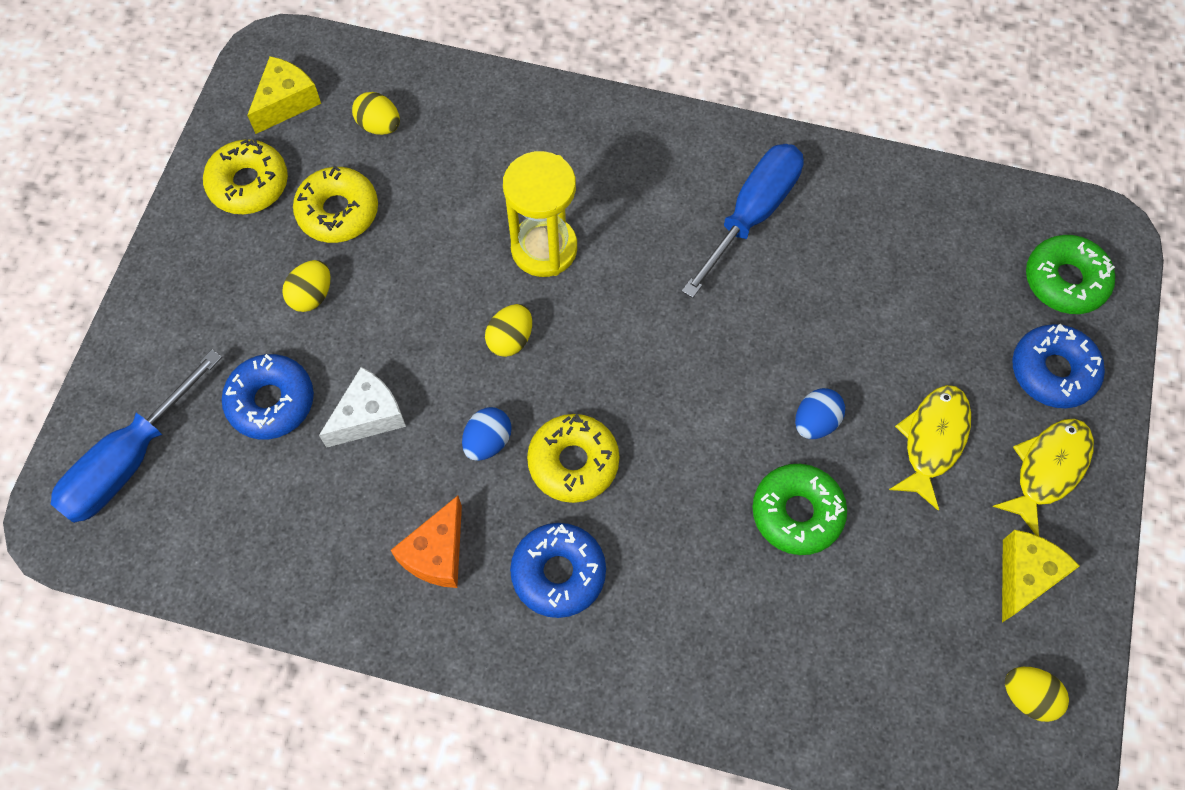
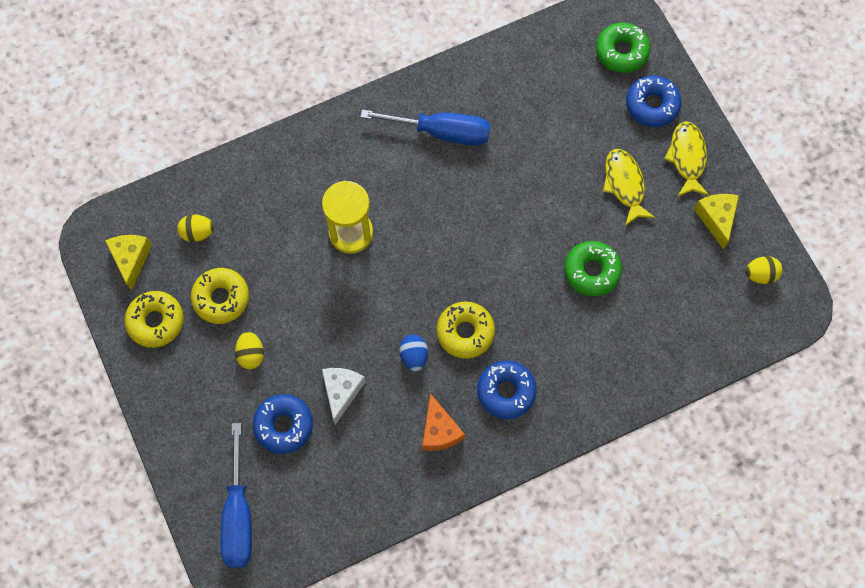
camera: 40 degrees left, 5 degrees up
yellow egg [485,304,532,357] -> none
blue screwdriver [682,144,804,298] -> blue screwdriver turned 105 degrees clockwise [360,110,490,146]
blue egg [795,388,845,439] -> none

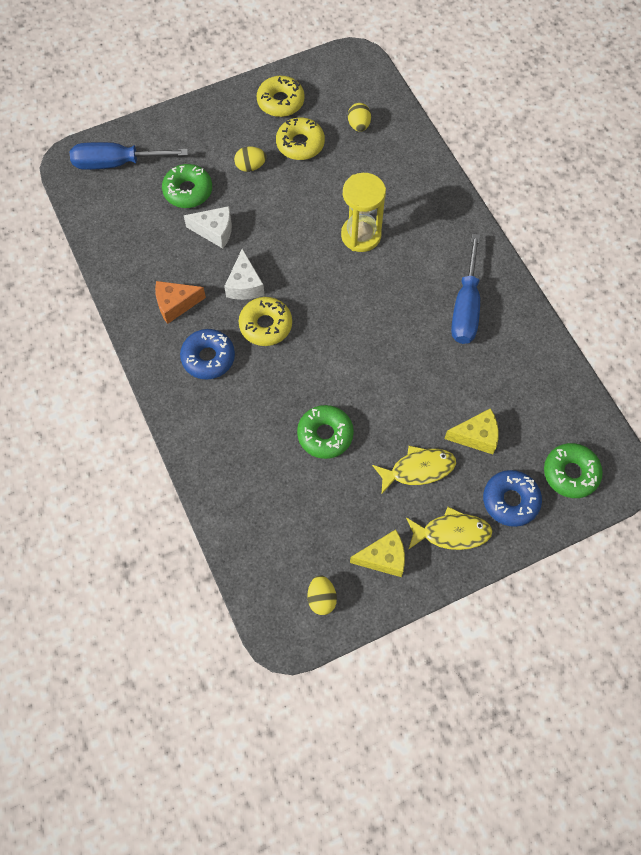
camera: 90 degrees right, 5 degrees down
yellow cheese [105,235,152,291] -> yellow cheese moved to [444,408,499,454]
blue donut [253,394,313,454] -> green donut [162,164,212,208]
blue egg [399,334,428,372] -> white cheese [224,249,264,300]

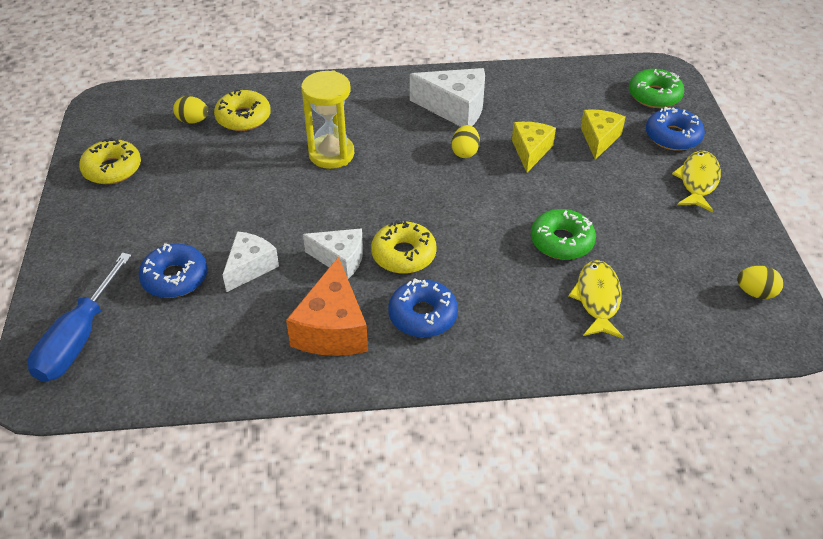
camera: 70 degrees left, 20 degrees down
orange cheese [155,281,206,324] -> orange cheese [286,256,368,356], size x1.51
green donut [162,164,212,208] -> blue donut [139,243,207,298]
yellow egg [234,147,266,172] -> yellow egg moved to [451,125,480,158]
yellow donut [276,117,325,160] -> yellow donut moved to [214,89,271,131]
yellow cheese [350,529,405,577] -> yellow cheese moved to [512,122,556,173]
yellow fish [372,446,456,494] -> yellow fish moved to [568,260,624,338]
blue screwdriver [451,234,480,344] -> white cheese [410,68,485,127]

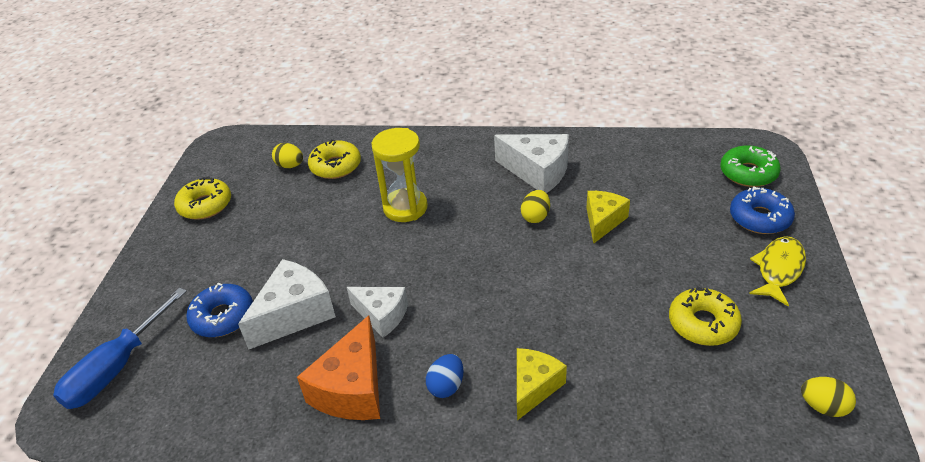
camera: 15 degrees right, 5 degrees down
white cheese [223,231,279,292] -> white cheese [238,259,336,350], size x1.51
yellow donut [371,220,437,274] -> yellow donut moved to [669,286,742,346]
blue donut [388,278,458,337] -> blue egg [426,354,464,398]
green donut [531,209,596,260] -> none
yellow fish [568,260,624,338] -> none
yellow cheese [581,109,625,160] -> yellow cheese moved to [517,348,567,421]

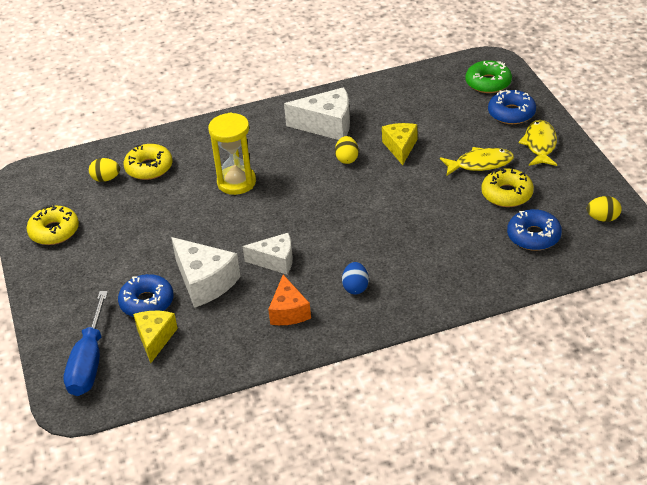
camera: 25 degrees left, 0 degrees up
white cheese [238,259,336,350] -> white cheese turned 120 degrees clockwise [171,237,241,308]
orange cheese [297,315,380,420] -> orange cheese [268,275,311,325], size x0.66
yellow cheese [517,348,567,421] -> yellow cheese moved to [133,311,178,363]
none -> yellow fish [440,147,514,176]
none -> blue donut [507,209,562,251]

